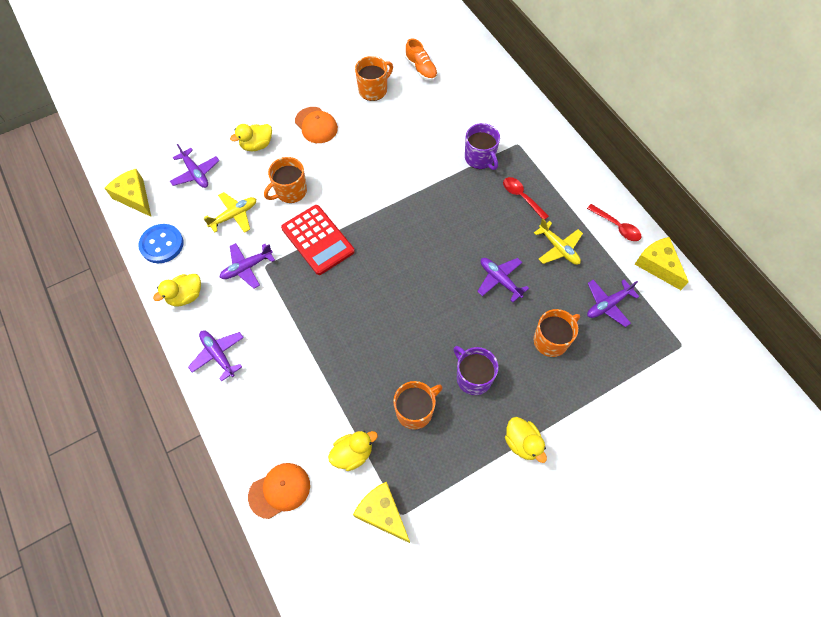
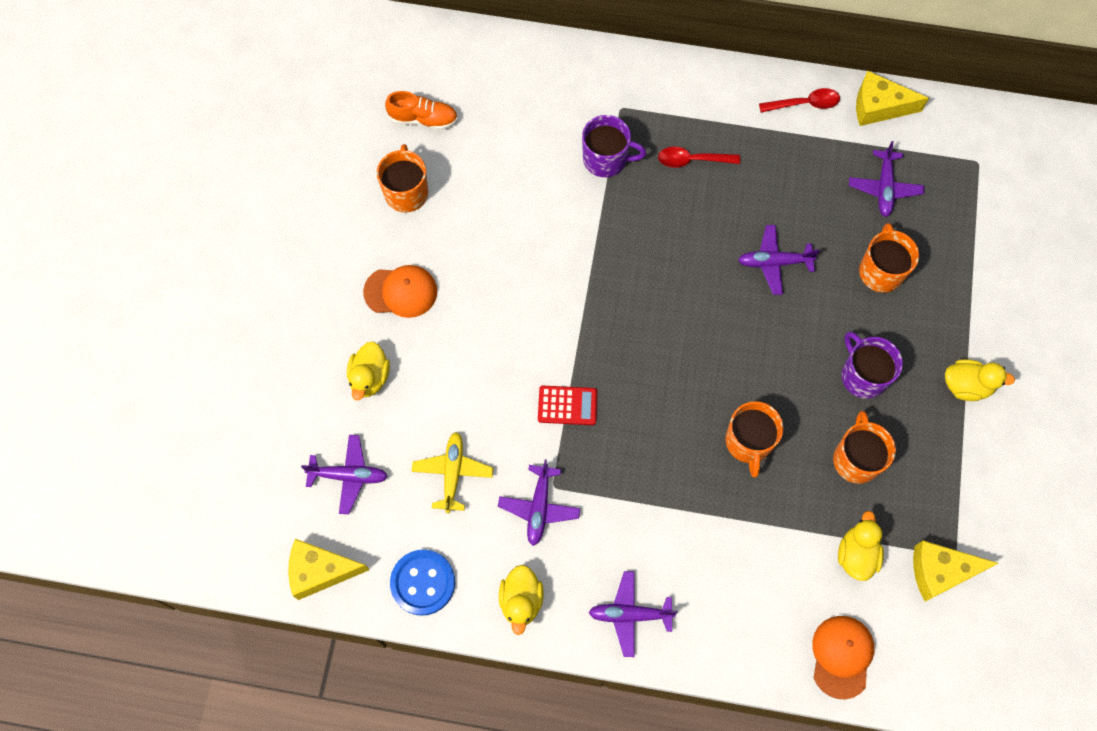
camera: 50 degrees left, 5 degrees up
orange mug [264,157,307,203] -> orange mug moved to [725,401,784,477]
red calculator [281,205,355,275] -> red calculator [538,386,597,425], size x0.58
purple mug [453,346,499,395] -> purple mug turned 60 degrees clockwise [842,332,903,399]
yellow plane [534,219,583,265] -> none

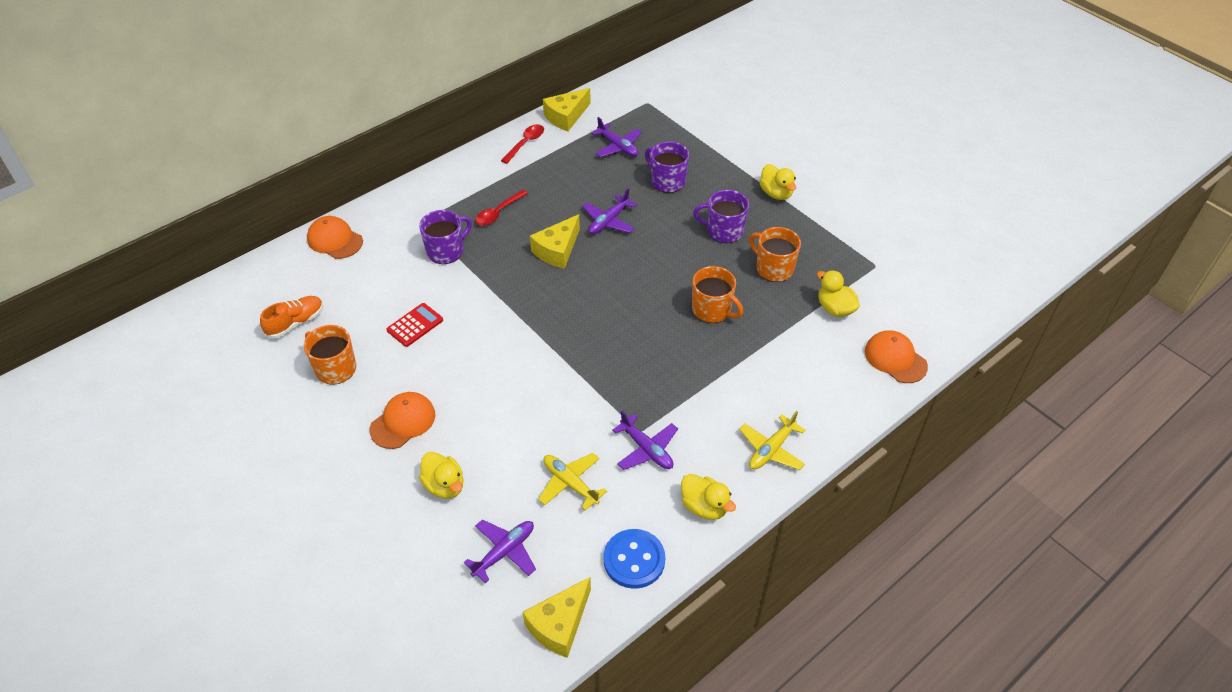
camera: 50 degrees left, 20 degrees down
red calculator [538,386,597,425] -> red calculator moved to [386,303,443,347]
purple plane [588,571,677,657] -> yellow plane [739,411,806,470]
orange mug [859,223,919,293] -> purple mug [645,142,689,193]
yellow cheese [913,541,998,601] -> yellow cheese moved to [530,214,580,269]
yellow duck [945,359,1015,401] -> yellow duck turned 105 degrees clockwise [759,164,796,200]
none -> orange cap [307,216,363,259]

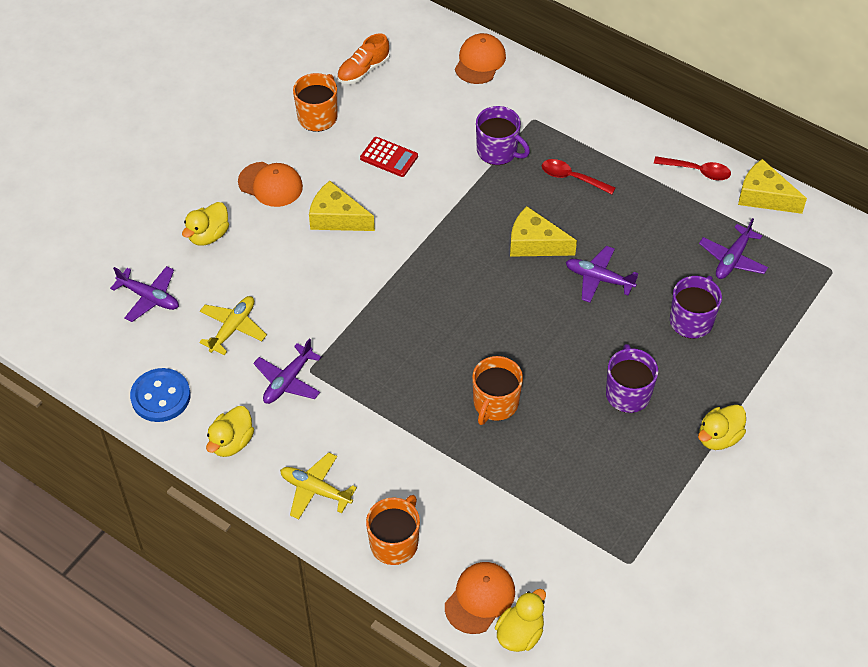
camera: 75 degrees right, 5 degrees up
orange shoe [260,296,323,339] -> orange shoe turned 105 degrees clockwise [337,33,390,84]
yellow cheese [523,577,591,658] -> yellow cheese moved to [309,181,375,231]
orange mug [749,227,801,282] -> orange mug moved to [366,495,420,565]
yellow duck [817,270,860,317] -> yellow duck moved to [495,589,546,652]

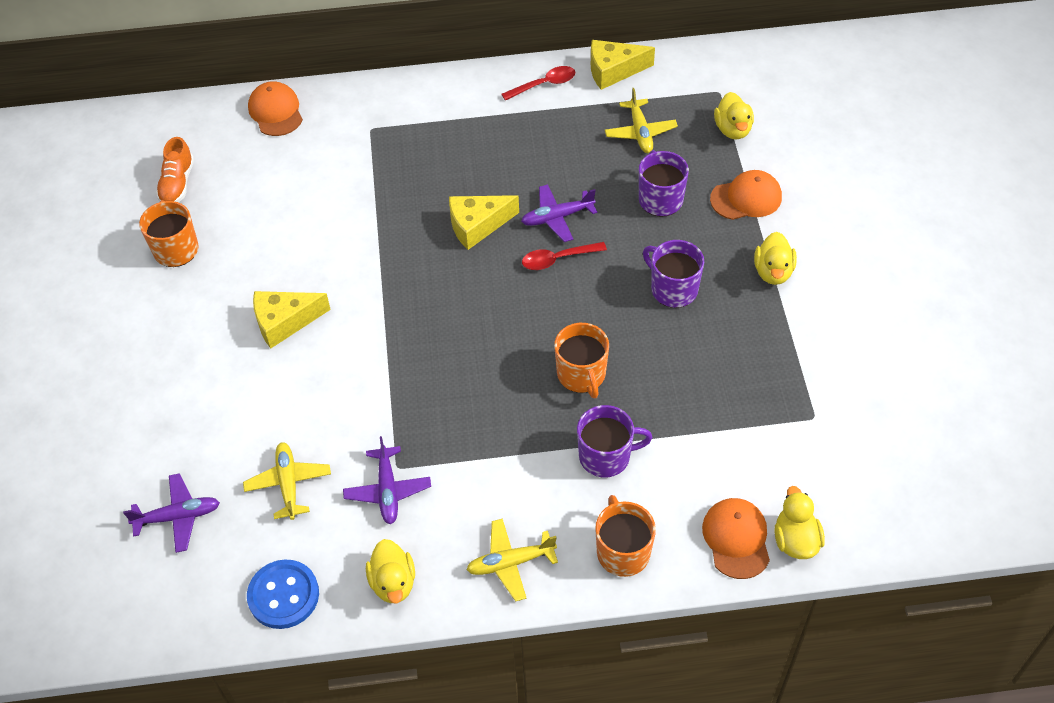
camera: 40 degrees left, 0 degrees up
yellow duck [182,202,229,245] -> yellow duck moved to [714,92,754,139]
orange cap [238,162,303,207] -> orange cap moved to [710,170,782,220]
red calculator [360,137,418,177] -> none
purple mug [476,106,530,165] -> purple mug moved to [577,405,653,478]
red spoon [542,159,615,194] -> red spoon moved to [522,242,607,270]
purple plane [699,218,768,279] -> yellow plane [605,88,678,153]

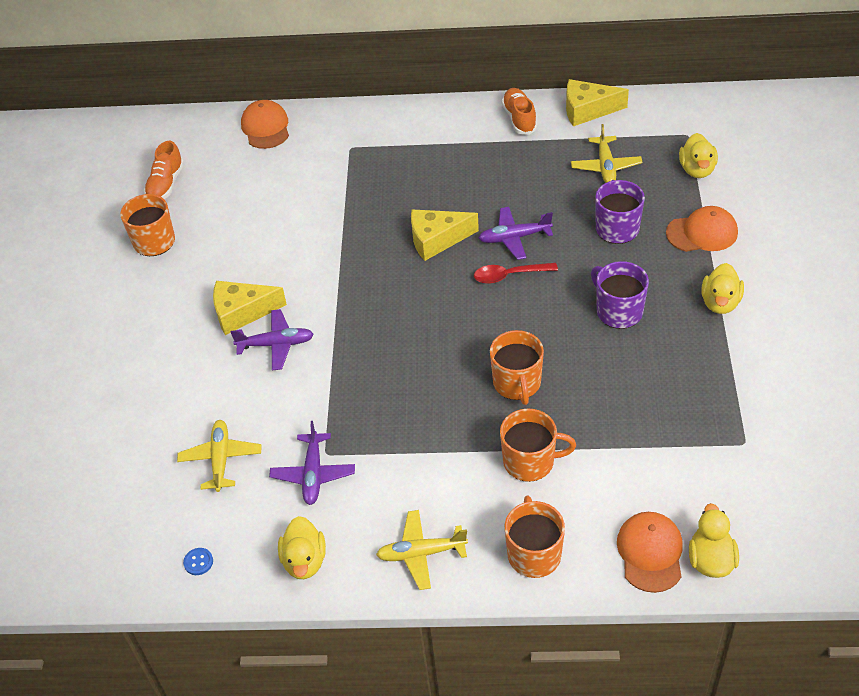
camera: 10 degrees right, 5 degrees down
purple plane [123,473,220,553] -> purple plane moved to [230,309,314,370]
blue button [247,560,319,629] -> blue button [183,548,213,575], size x0.42
red spoon [501,66,576,101] -> orange shoe [502,88,537,135]
purple mug [577,405,653,478] -> orange mug [500,409,576,482]

